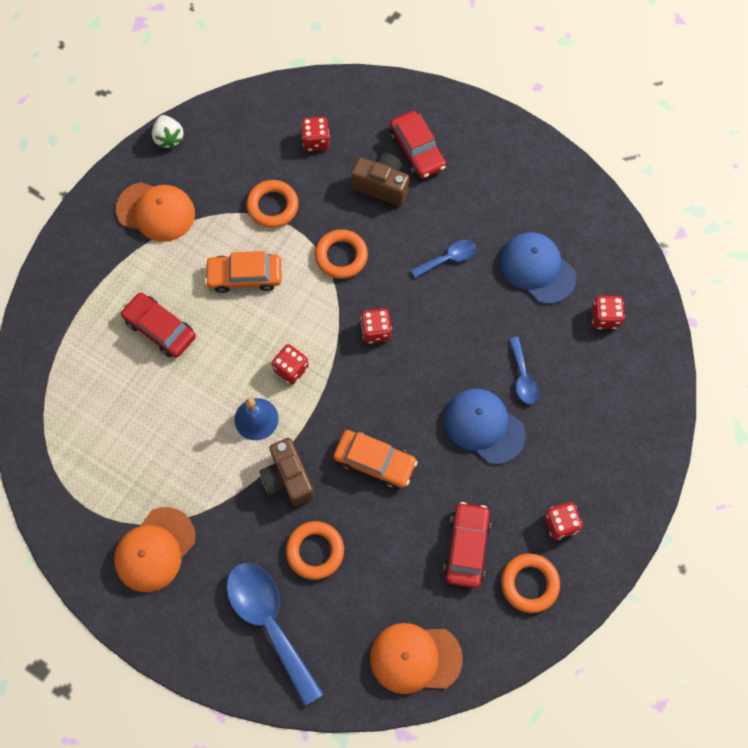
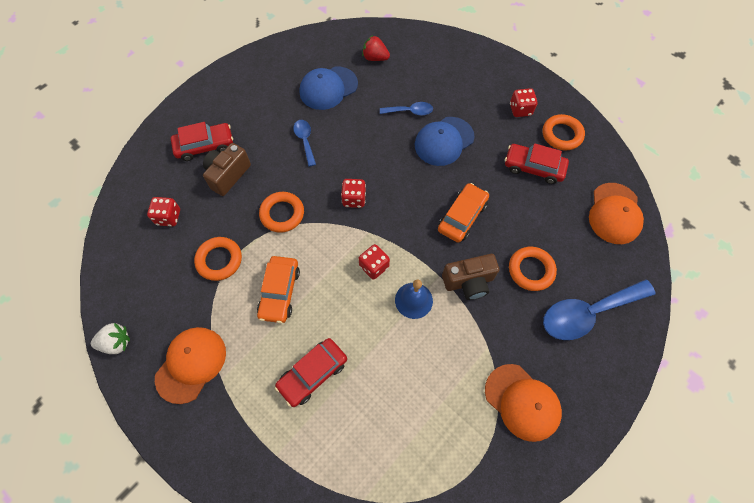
camera: 80 degrees left, 5 degrees down
red dice [592,296,625,329] -> red strawberry [362,35,390,61]

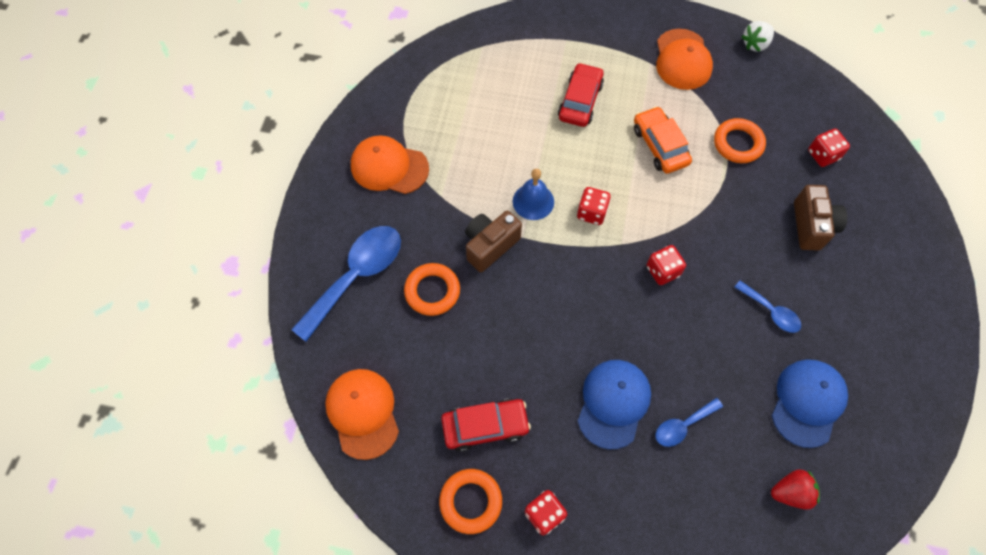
camera: 150 degrees right, 0 degrees up
red car [171,122,233,161] -> none
orange ring [259,192,304,233] -> none
orange car [438,183,489,243] -> none

